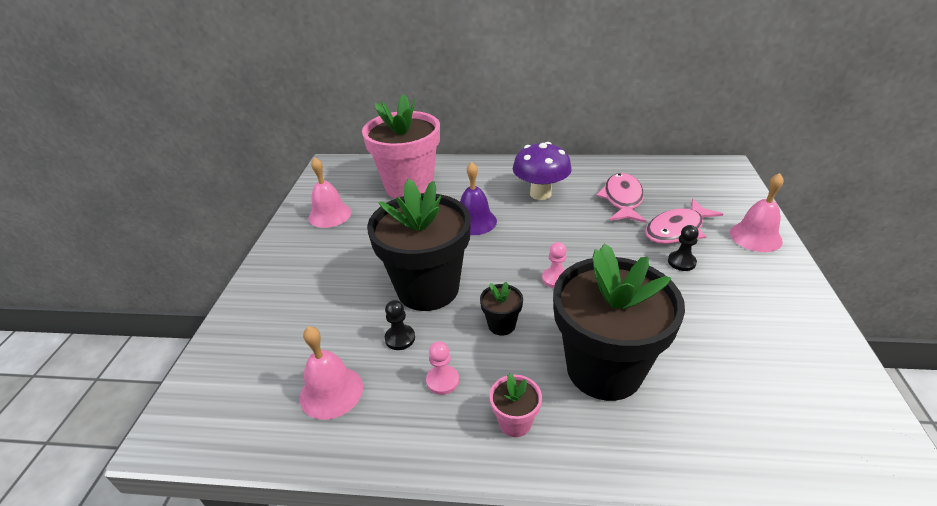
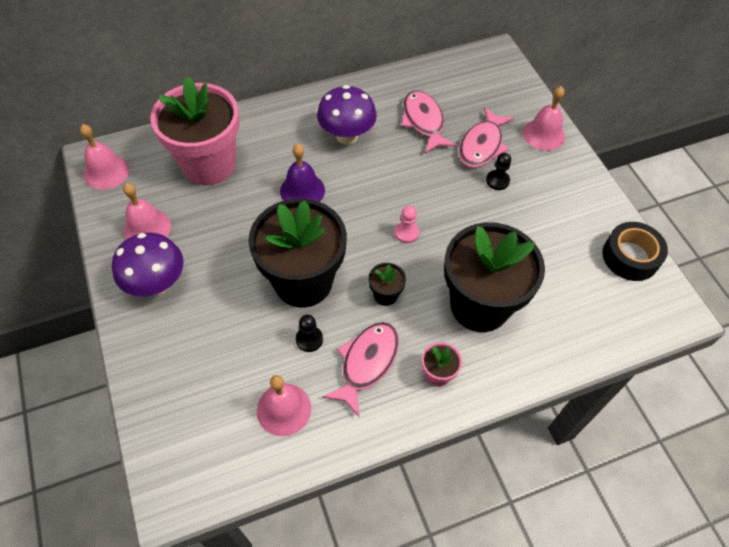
camera: 30 degrees left, 20 degrees up
pink pawn [426,341,459,395] -> pink fish [322,322,399,417]
none -> pink bell [80,124,129,190]
none -> purple mushroom [112,232,183,297]
none -> black tape [602,222,668,281]

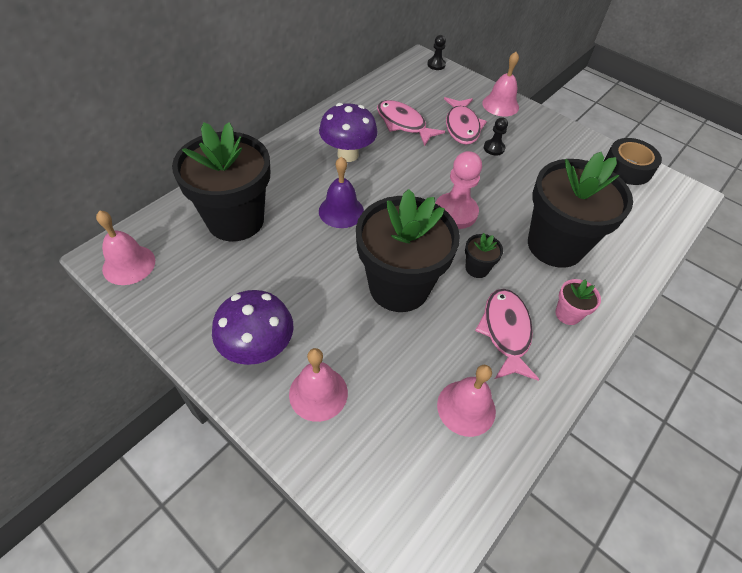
camera: 30 degrees left, 5 degrees down
pink bell [123,183,171,240] -> pink bell moved to [289,348,348,422]
pink flower pot [150,76,240,185] -> black flower pot [172,122,270,241]
black pawn [296,315,323,352] -> black pawn moved to [427,35,446,70]
pink pawn [395,206,419,243] -> pink pawn [435,151,482,229], size x1.86

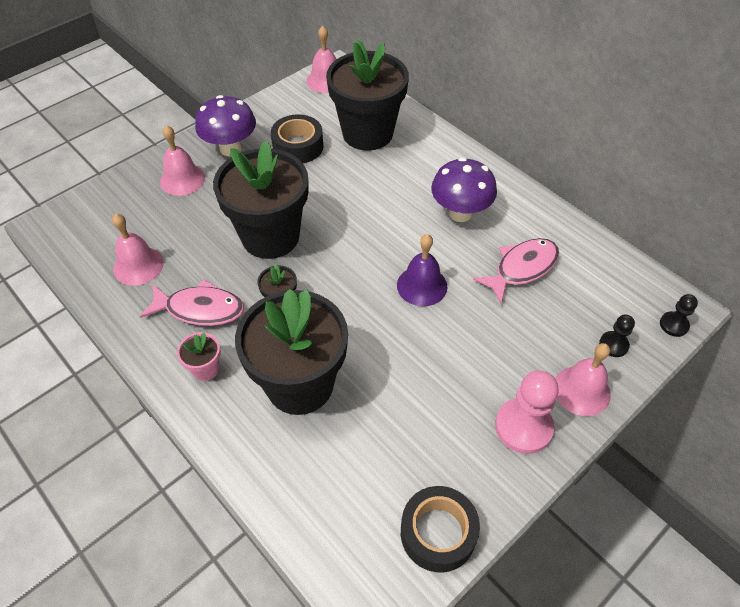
camera: 100 degrees right, 0 degrees up
purple bell [319,157,364,228] -> purple bell moved to [397,234,447,306]
pink pawn [435,151,482,229] -> pink pawn moved to [495,370,559,454]
pink fish [444,97,487,145] -> none
black pawn [484,117,508,155] -> black pawn moved to [599,315,635,357]
none -> black tape [271,114,323,163]

